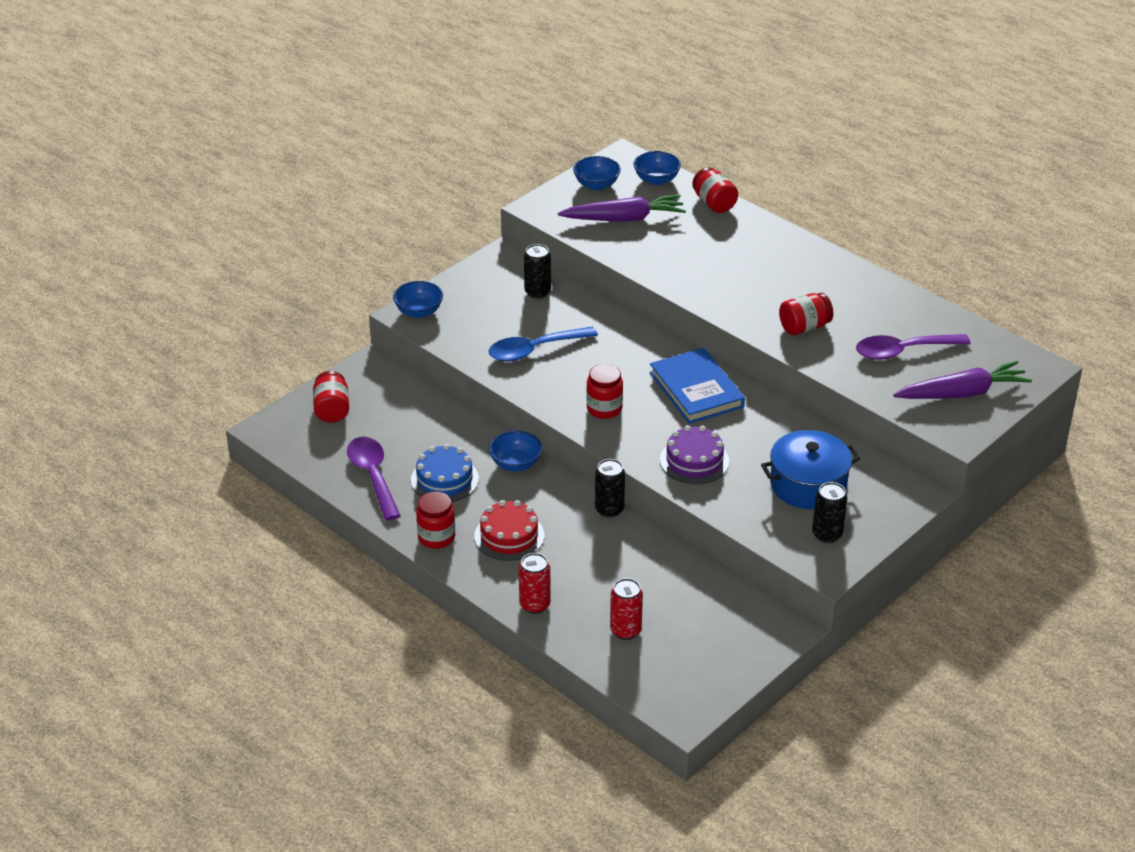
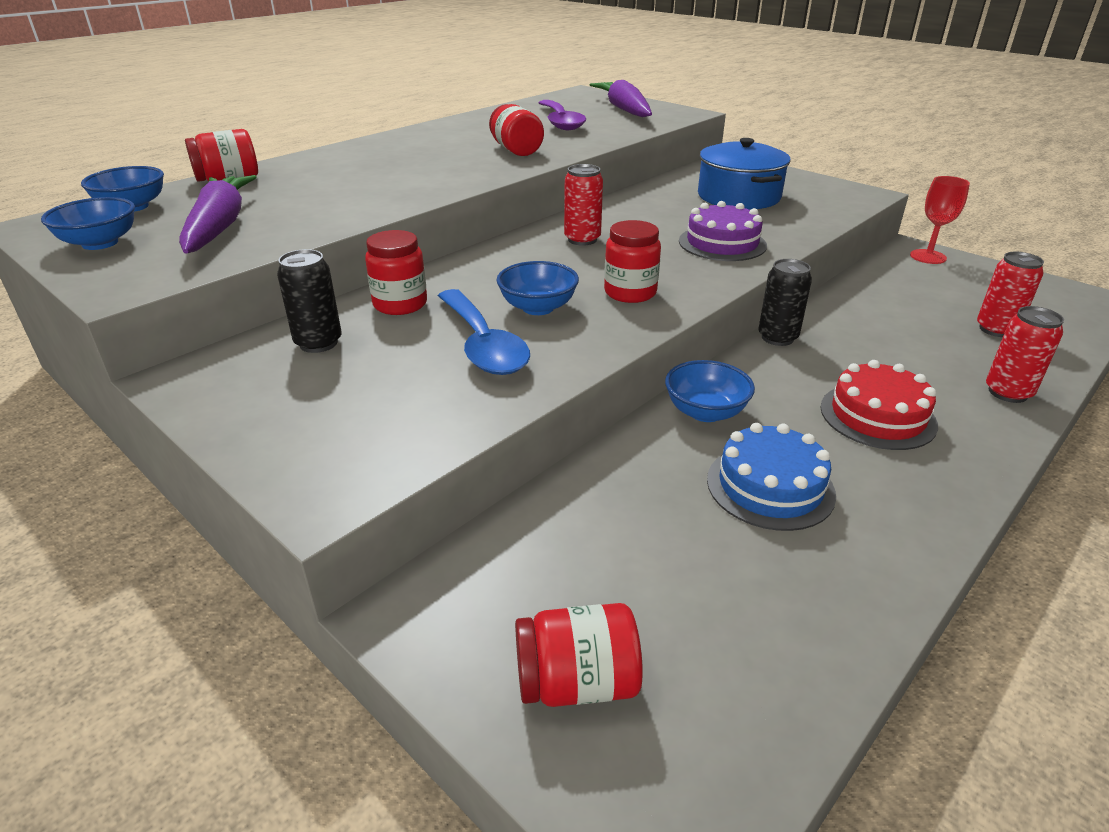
camera: 90 degrees left, 5 degrees down
purple spoon [347,437,401,520] -> none
blue bowl [393,281,443,318] -> blue bowl moved to [496,261,579,315]
red jar [416,491,455,549] -> red jar moved to [365,230,427,315]
blue book [649,348,745,424] -> red can [564,164,603,246]
black can [812,482,847,543] -> none
none -> red goblet [910,176,970,264]

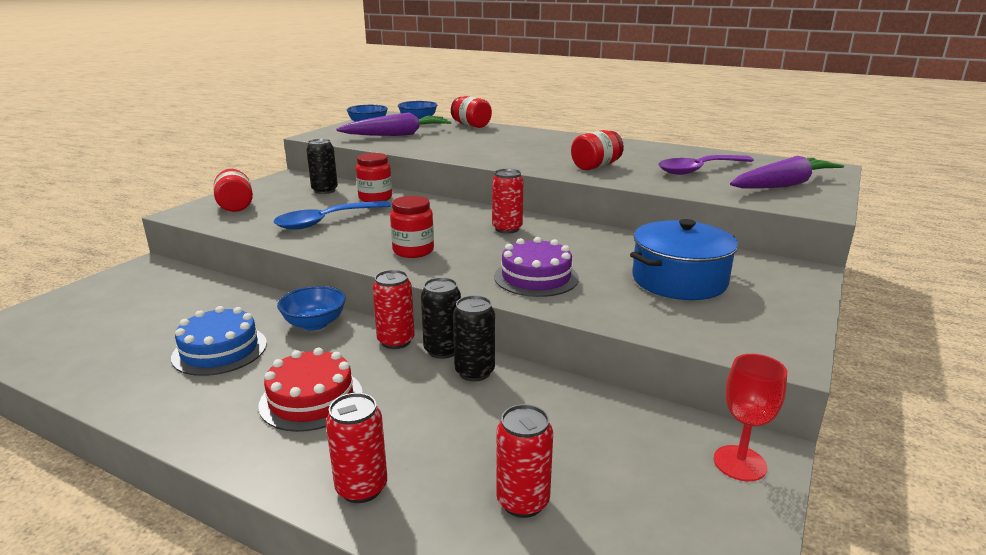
camera: 75 degrees right, 10 degrees down
blue bowl [496,261,579,315] -> none
red jar [515,603,643,707] -> red jar moved to [214,169,253,212]
none -> red can [372,270,415,349]
none -> black can [453,295,495,381]

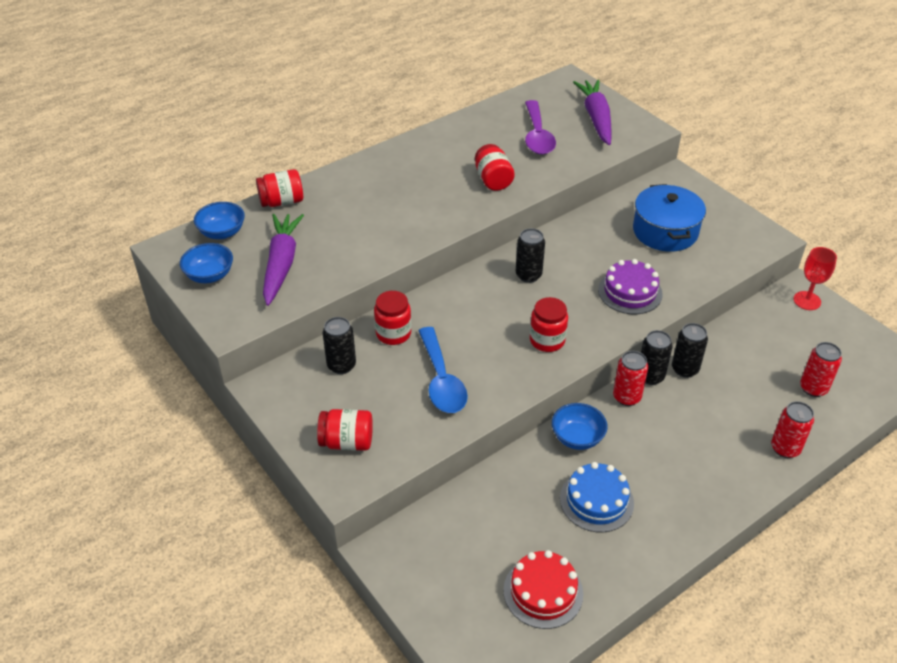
camera: 65 degrees left, 20 degrees up
red cake [258,348,363,432] -> red cake moved to [503,550,583,629]
red can [492,169,524,234] -> black can [516,228,545,283]

